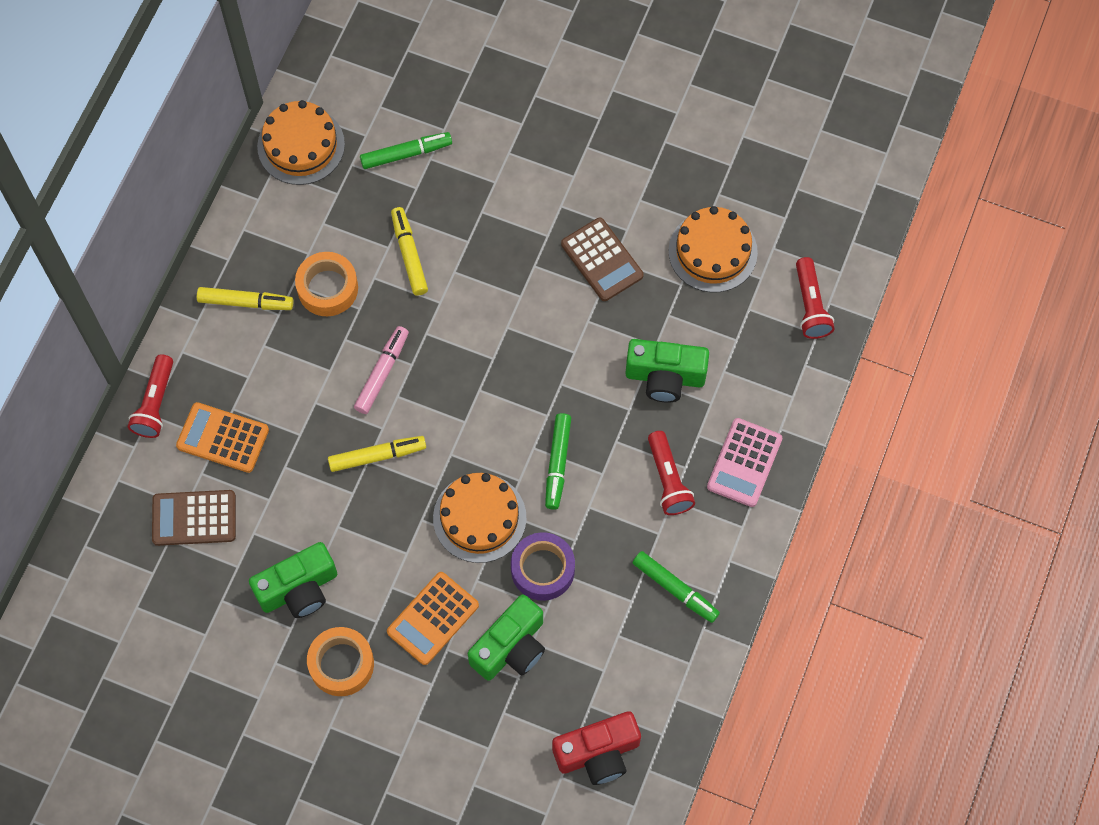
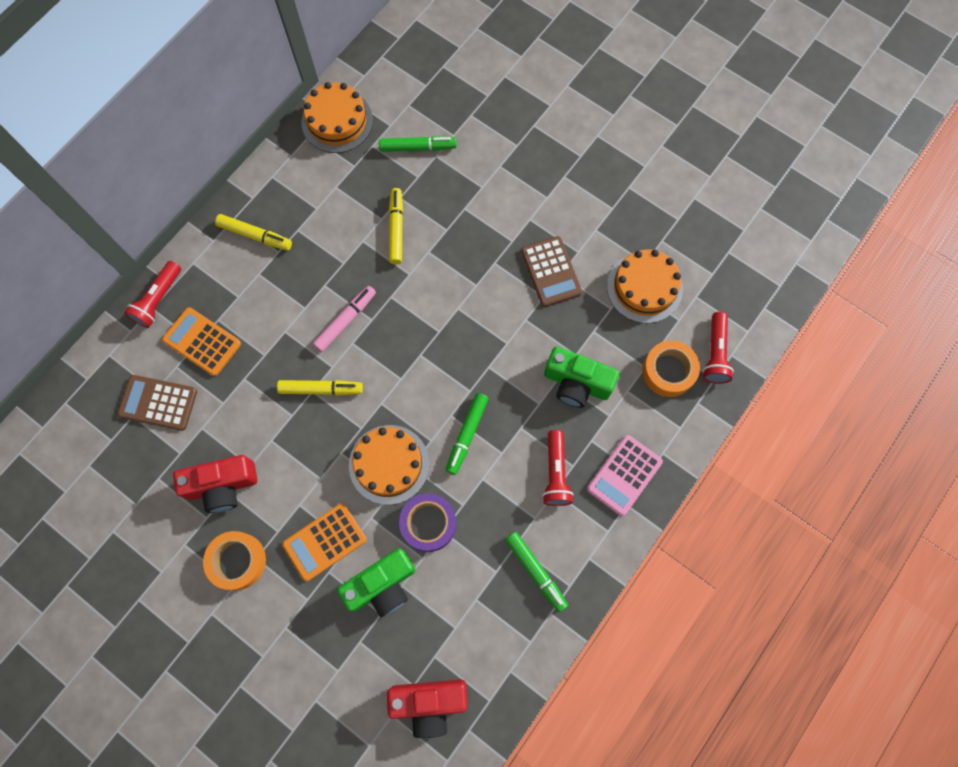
camera: 15 degrees right, 5 degrees up
green camera [249,542,337,618] -> red camera [173,455,257,513]
orange tape [295,252,358,316] -> orange tape moved to [642,340,700,397]

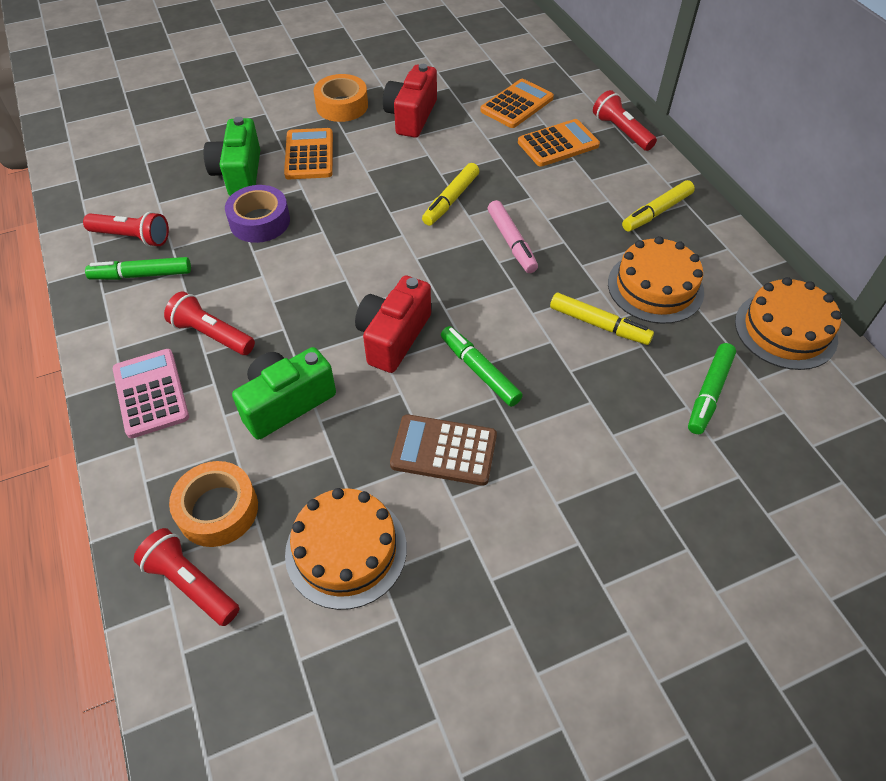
camera: 120 degrees right, 20 degrees down
brown calculator [117,375,197,431] -> orange calculator [480,79,554,128]
orange cake [349,425,429,505] -> orange cake moved to [608,236,704,324]
red camera [387,679,468,738] -> red camera moved to [355,275,431,373]
green marker [446,393,488,475] -> green marker moved to [441,326,523,407]
none -> red flashlight [83,212,169,247]

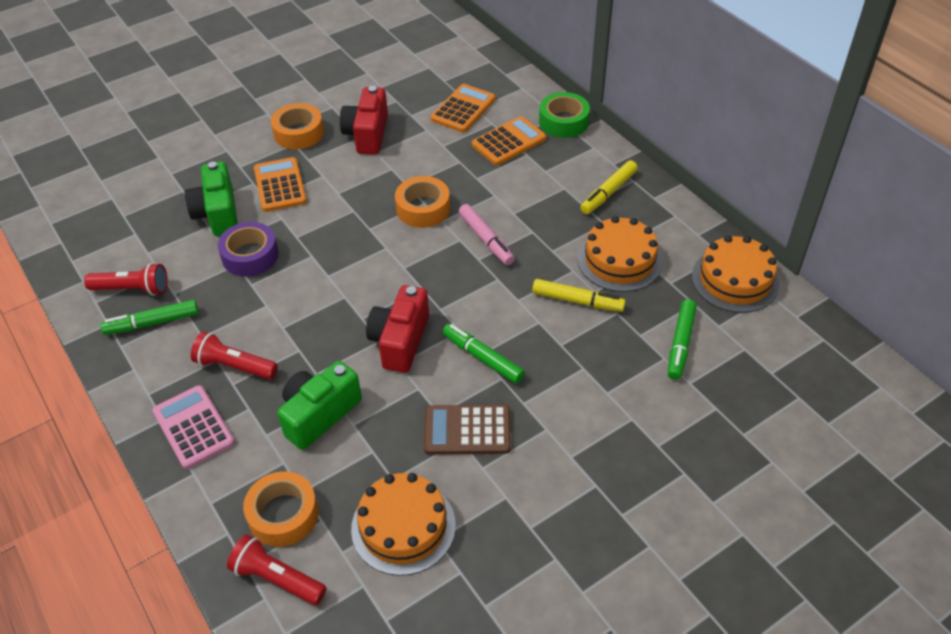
camera: 10 degrees left, 5 degrees down
yellow marker [422,163,479,226] -> orange tape [395,176,450,228]
red flashlight [593,90,657,151] -> green tape [539,92,590,138]

